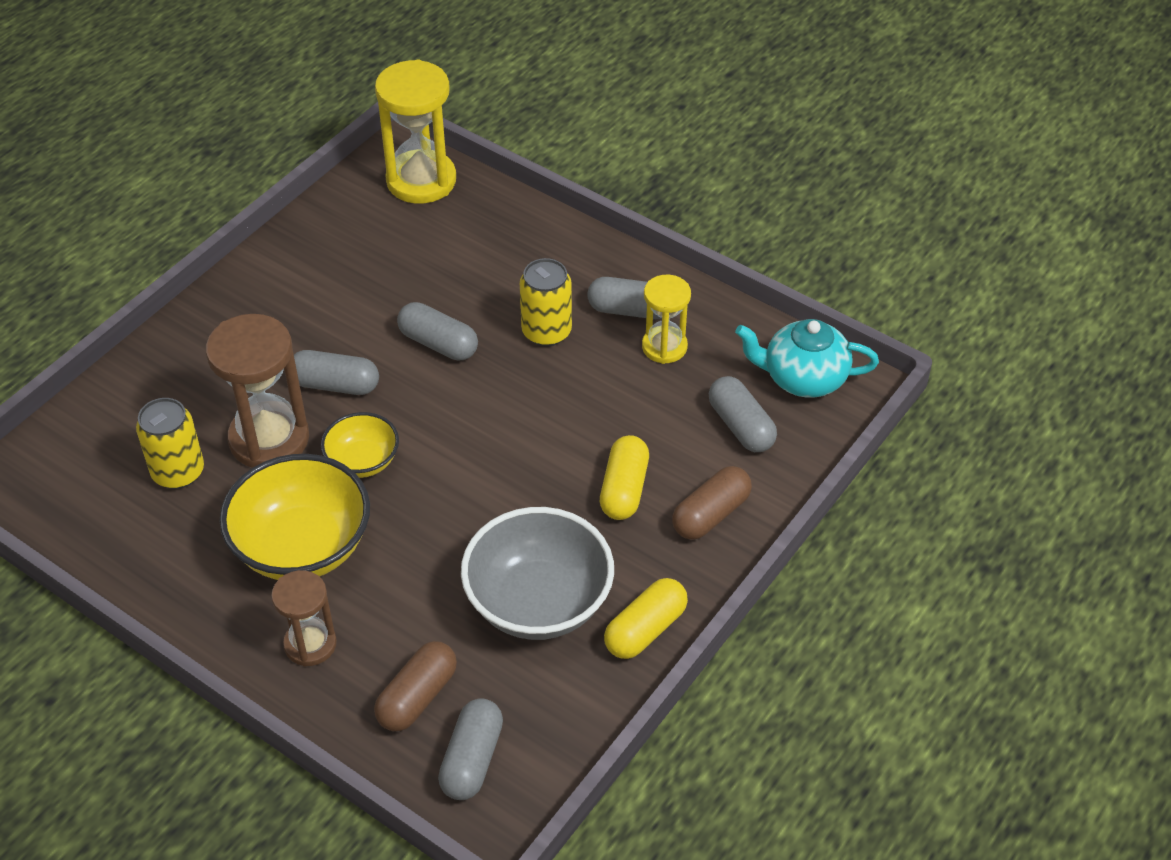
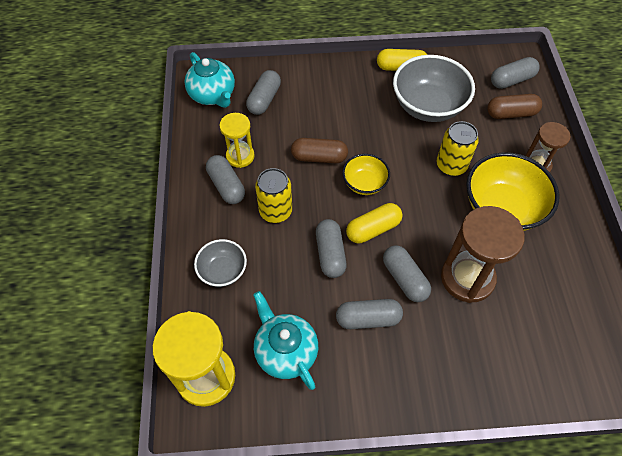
camera: 130 degrees left, 10 degrees up
yellow can [136,398,204,489] -> yellow can moved to [437,121,479,176]
yellow bowl [321,412,399,478] -> yellow bowl moved to [342,154,390,195]
yellow capsule [600,435,649,520] -> yellow capsule moved to [346,203,403,243]
brown capsule [672,466,752,540] -> brown capsule moved to [291,138,348,163]
none -> grey bowl [194,239,247,287]
none -> turquoise teapot [253,291,318,390]
none -> grey capsule [336,299,403,329]

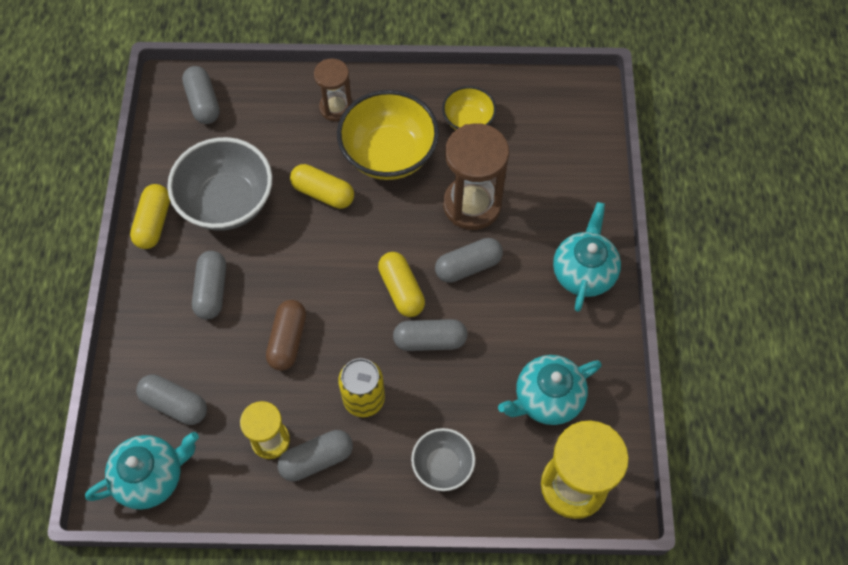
camera: 85 degrees left, 5 degrees up
grey capsule [336,299,403,329] -> grey capsule moved to [192,251,226,320]
yellow bowl [342,154,390,195] -> yellow bowl moved to [442,86,496,130]
yellow can [437,121,479,176] -> yellow capsule [290,164,354,209]
brown capsule [487,94,542,119] -> none
none -> turquoise teapot [553,202,621,312]

